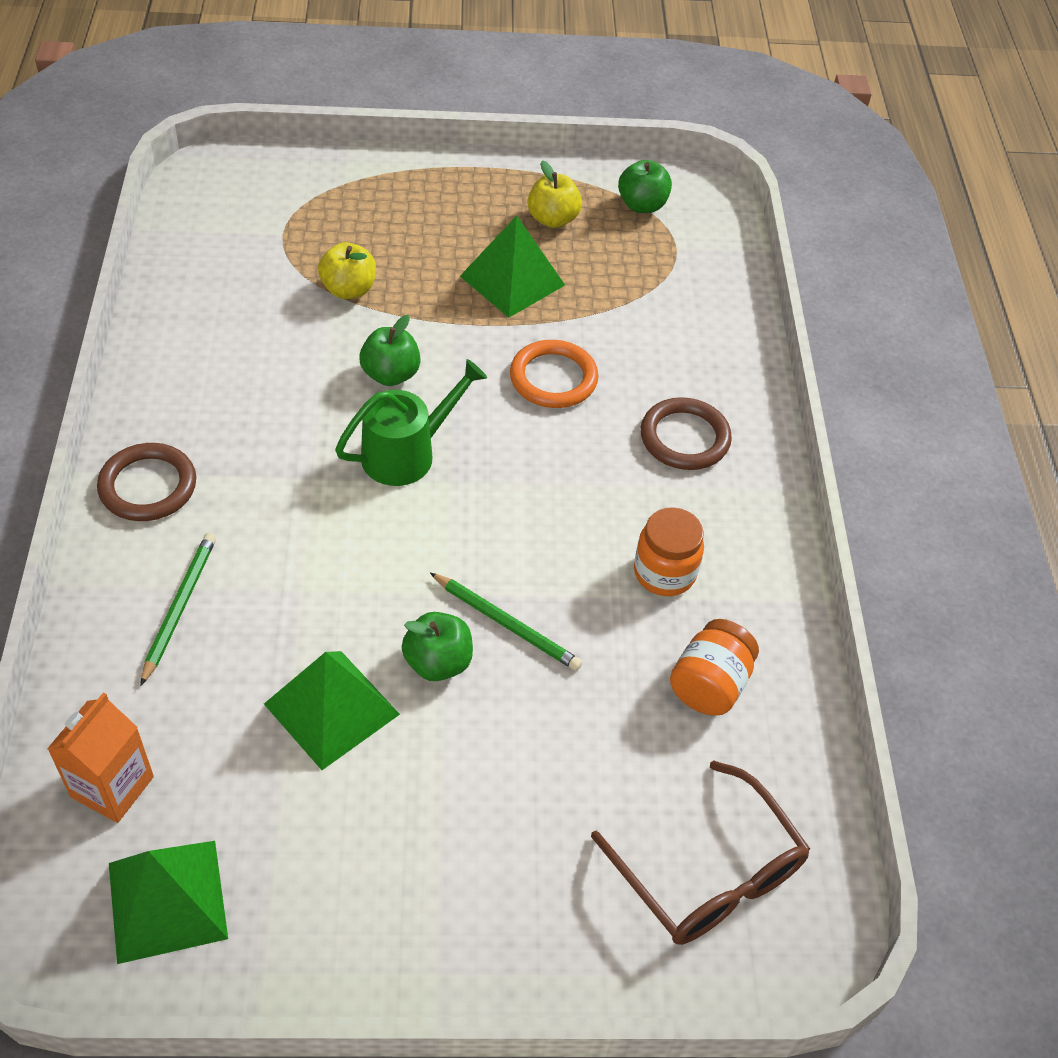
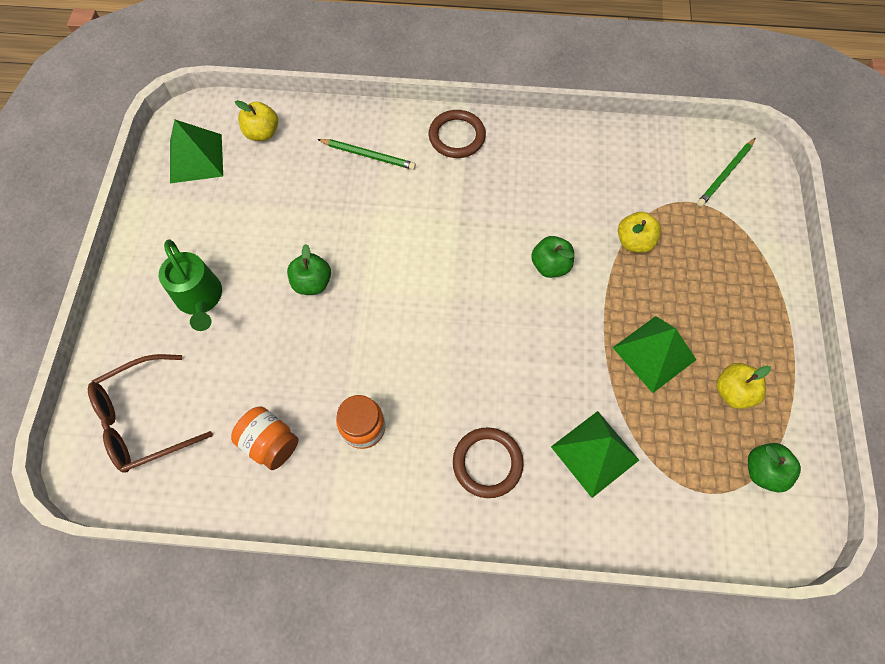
camera: 100 degrees right, 15 degrees up
orange carton [47,693,154,823] -> yellow apple [235,100,278,141]
green pyramid [264,651,400,770] -> green pyramid moved to [551,411,639,498]
green watering can [335,359,487,486] -> green watering can moved to [159,239,222,331]
green pencil [430,573,582,671] -> green pencil moved to [697,138,755,207]
orange ring [510,340,599,408] -> none

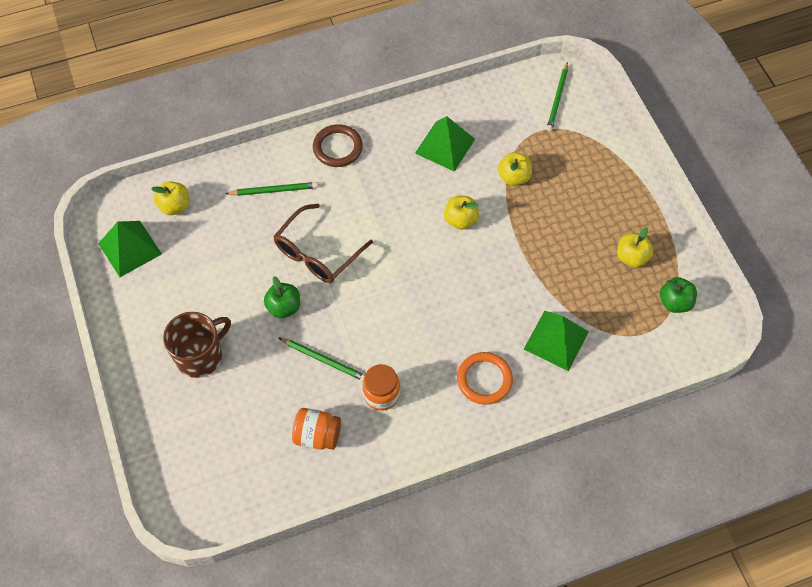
camera: 25 degrees left, 5 degrees down
brown glasses [88,354,213,473] -> brown glasses moved to [273,204,373,283]
green watering can [159,239,222,331] -> brown mug [163,312,231,378]
brown ring [453,427,524,498] -> orange ring [457,352,513,405]
green apple [531,236,574,278] -> yellow apple [444,196,479,230]
green pyramid [612,316,696,393] -> green pyramid moved to [415,116,475,172]
none -> green pencil [279,338,365,381]

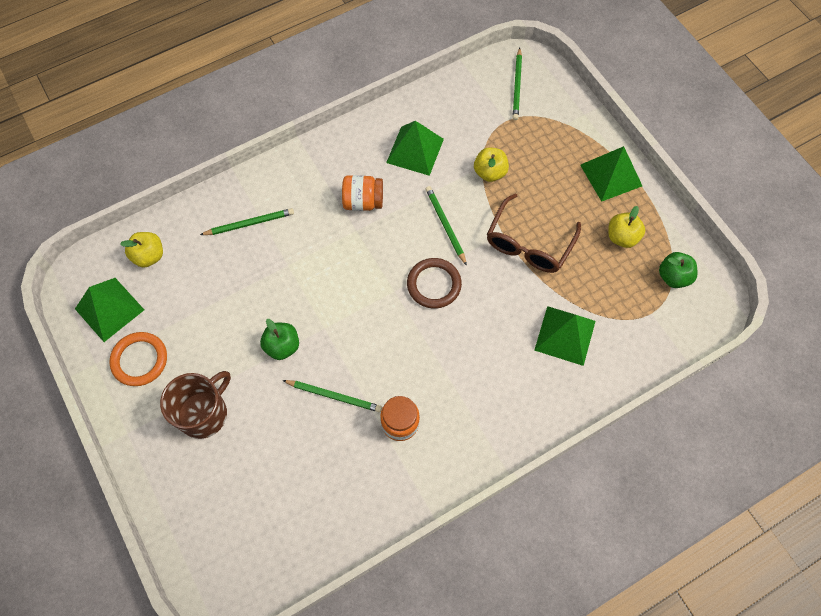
camera: 10 degrees left, 5 degrees up
brown glasses [273,204,373,283] -> brown glasses moved to [487,193,581,273]
orange jar [292,408,341,450] -> orange jar moved to [342,175,383,211]
brown ring [313,124,363,167] -> brown ring moved to [407,258,462,309]
yellow apple [444,196,479,230] -> green pencil [425,186,467,266]
orange ring [457,352,513,405] -> orange ring moved to [109,332,167,386]
none -> green pyramid [580,146,642,202]

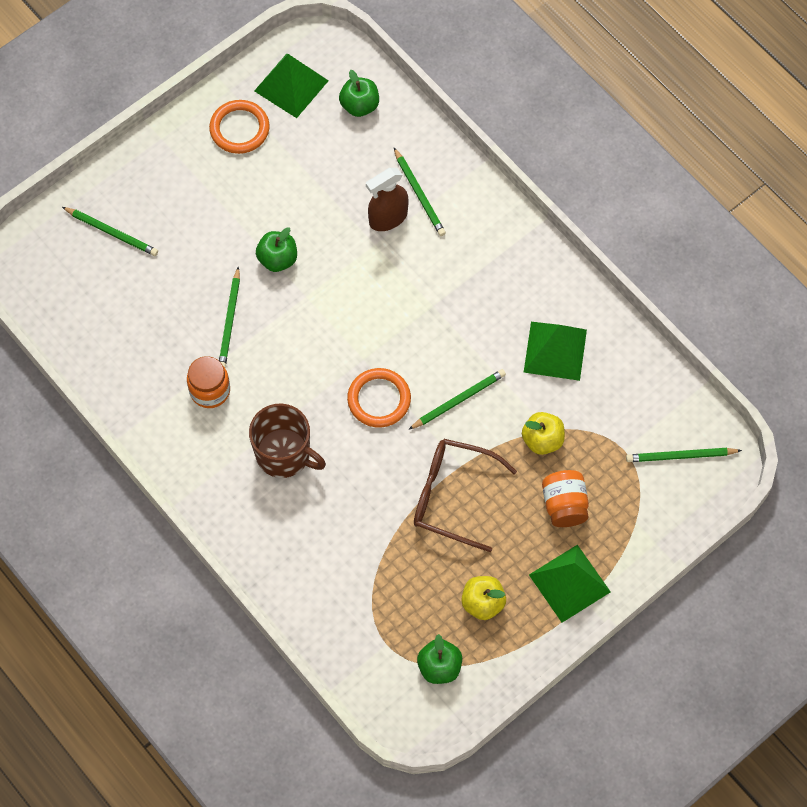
camera: 80 degrees right, 0 degrees up
yellow apple [120,232,163,268] -> green apple [339,70,379,117]
brown mug [160,371,231,439] -> brown mug moved to [249,403,326,478]
orange jar [342,175,383,211] -> orange jar moved to [542,470,589,527]
brown ring [407,258,462,309] -> orange ring [347,368,411,428]
green pyramid [534,306,596,366] -> none
none -> green pencil [62,207,158,256]
none -> brown spray bottle [366,168,408,231]

